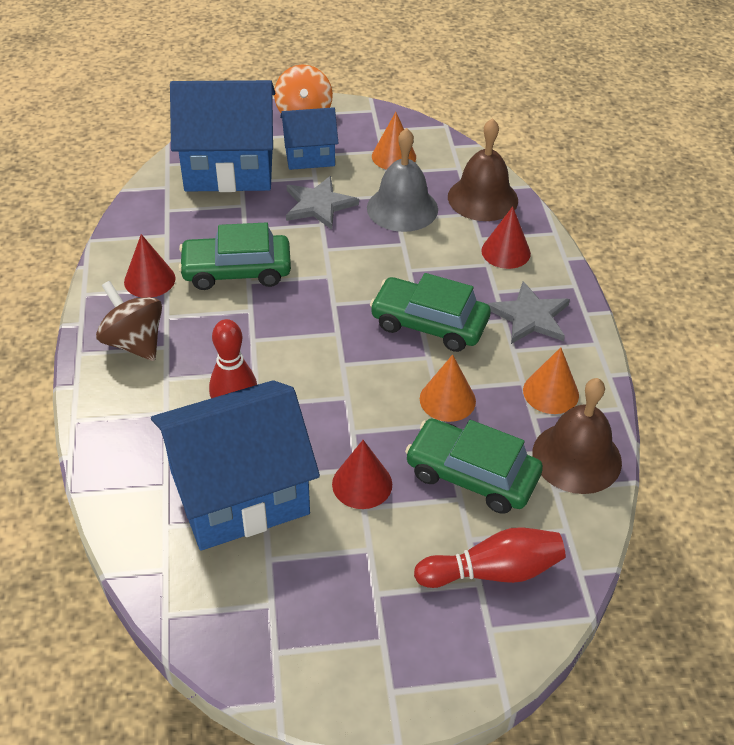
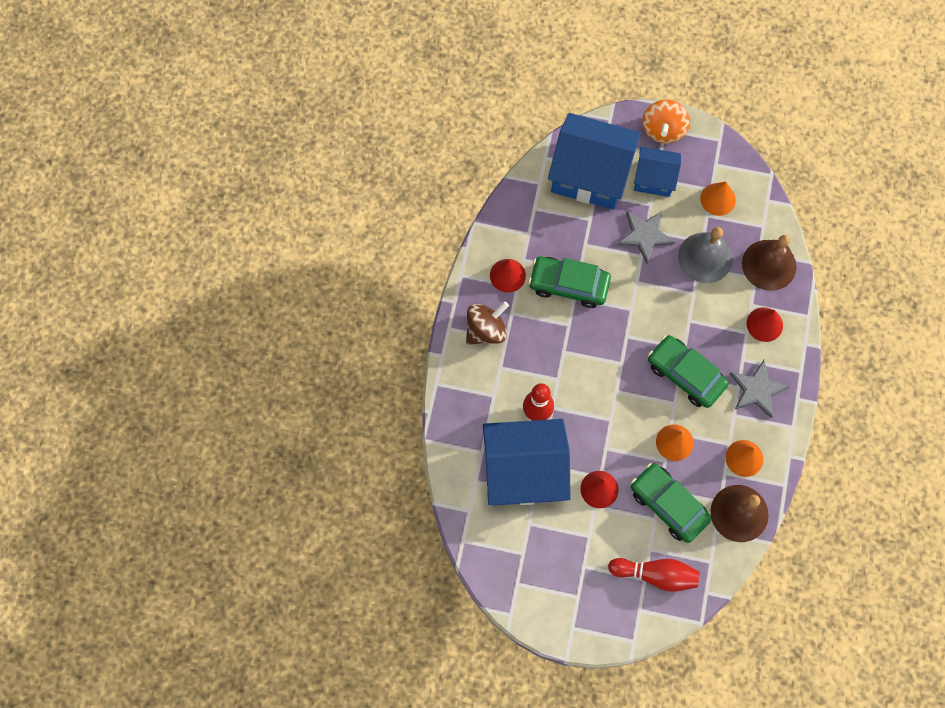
camera: 20 degrees right, 25 degrees up
brown spinning top [96,281,162,361] -> brown spinning top turned 75 degrees clockwise [466,301,509,345]

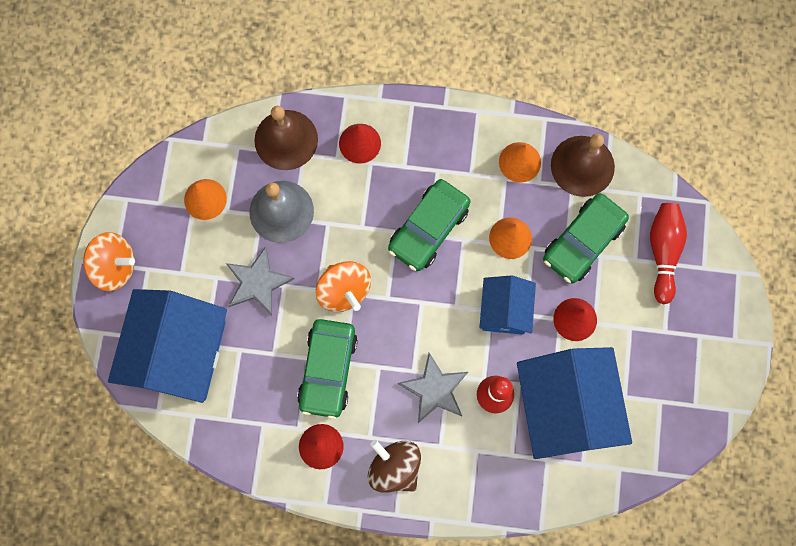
camera: 95 degrees left, 5 degrees up
blue house [634,147,681,197] -> blue house moved to [480,275,536,335]
grey star [730,360,790,418] -> grey star moved to [398,353,468,423]
none -> orange spinning top [316,261,371,312]

